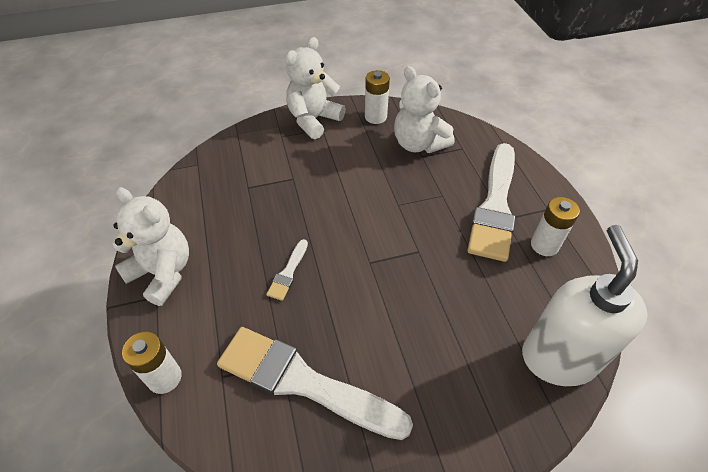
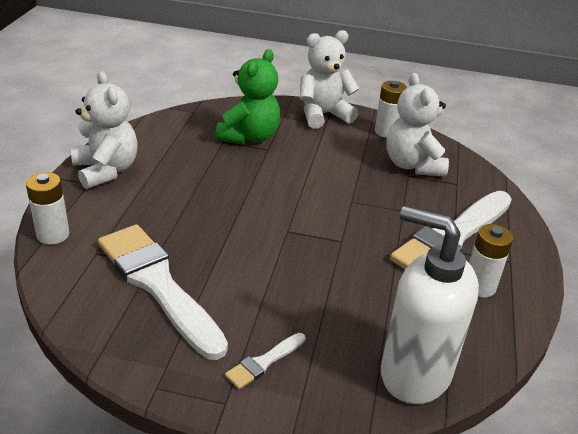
camera: 25 degrees right, 15 degrees down
white brush [266,239,308,301] -> white brush moved to [225,333,306,389]
white soap dispenser [522,225,648,386] -> white soap dispenser turned 90 degrees counterclockwise [381,206,479,404]
none -> green teddy bear [215,49,280,145]

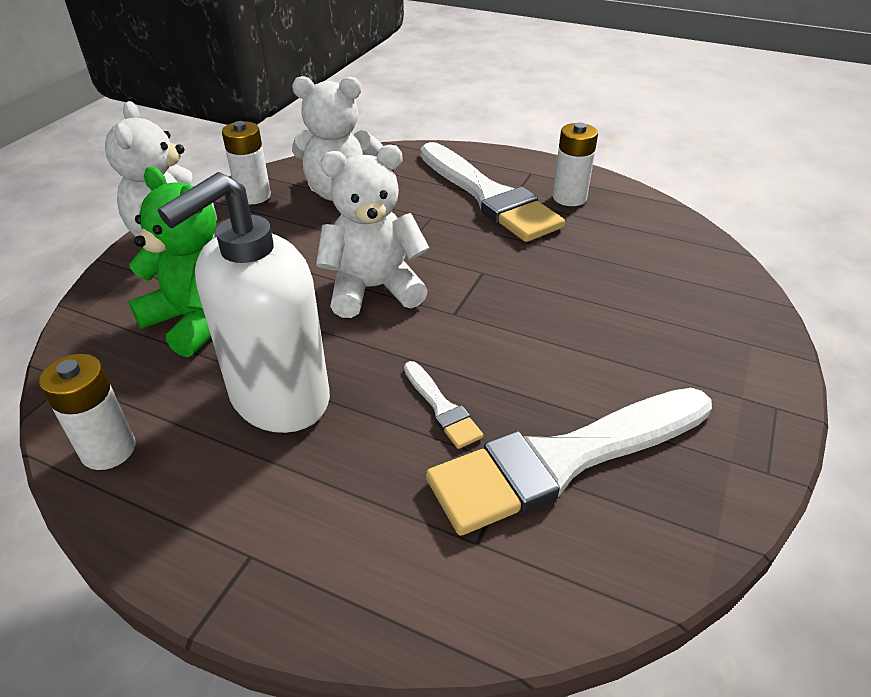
camera: 75 degrees left, 5 degrees up
white battery [26,172,69,245] -> white battery moved to [39,354,136,470]
white teddy bear [71,71,138,189] -> white teddy bear moved to [316,145,429,318]
white brush [225,333,306,389] -> white brush moved to [404,361,483,449]
white soap dispenser [381,206,479,404] -> white soap dispenser moved to [158,172,330,433]

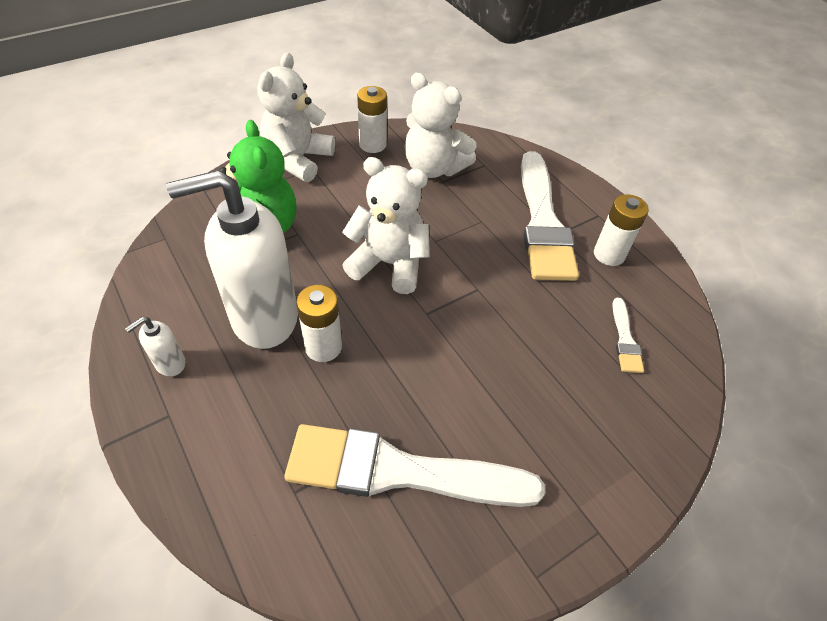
camera: 30 degrees right, 10 degrees up
white battery [39,354,136,470] -> white battery moved to [296,285,342,362]
white brush [404,361,483,449] -> white brush moved to [612,298,644,373]
none -> white soap dispenser [125,317,185,376]

